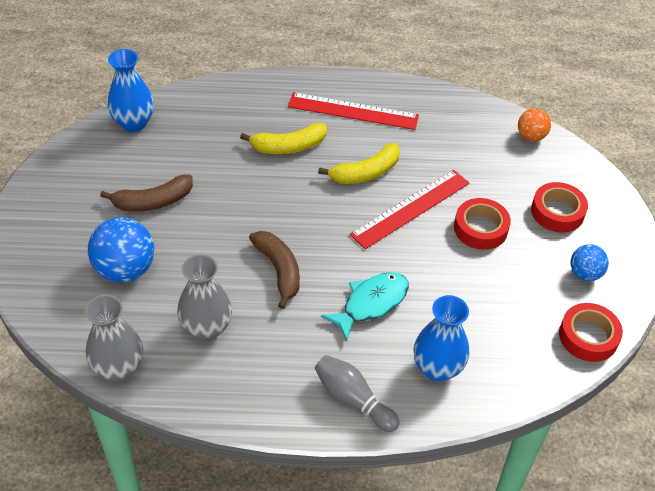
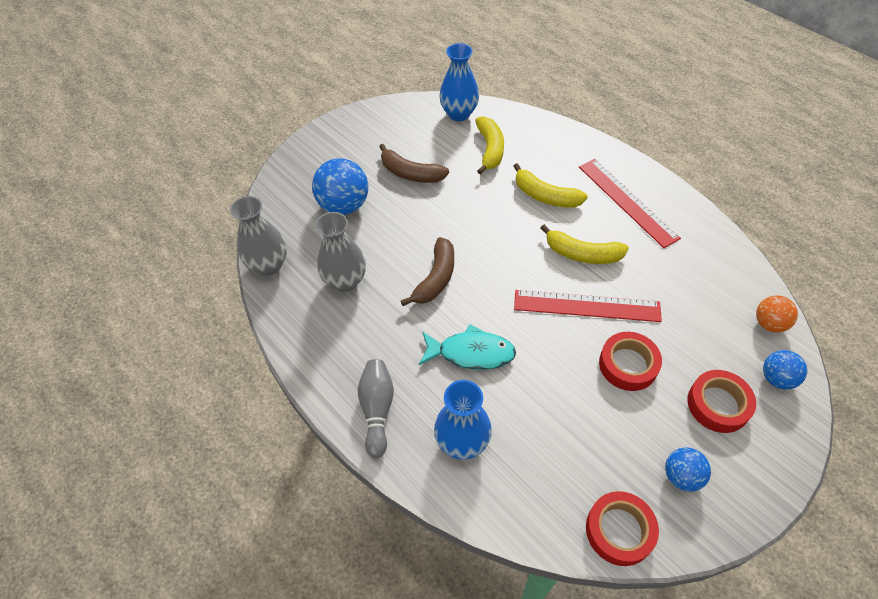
camera: 50 degrees right, 5 degrees up
none -> yellow banana [475,116,504,175]
none -> blue ball [763,350,807,390]

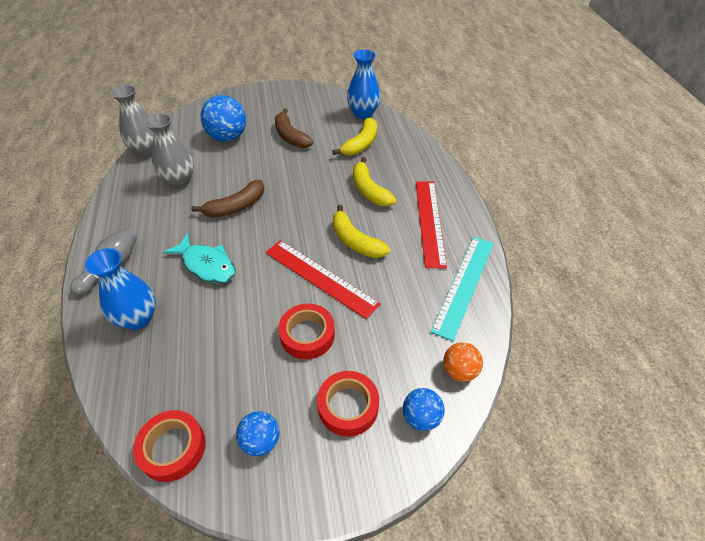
camera: 30 degrees right, 5 degrees down
none -> turquoise ruler [431,237,494,341]

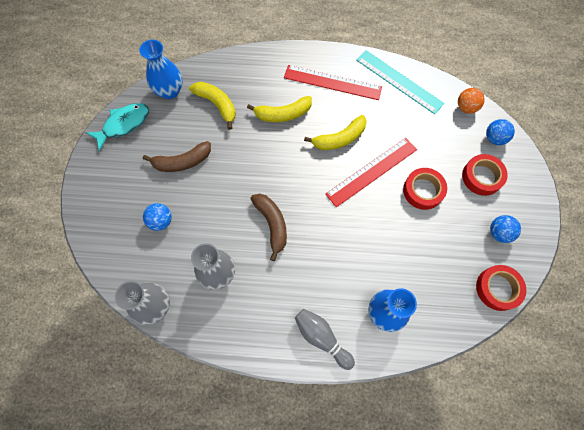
camera: 75 degrees left, 20 degrees up
turquoise fish [163,233,235,284] -> turquoise fish moved to [86,103,149,151]
blue ball [200,95,246,142] -> blue ball [143,203,172,231], size x0.58

